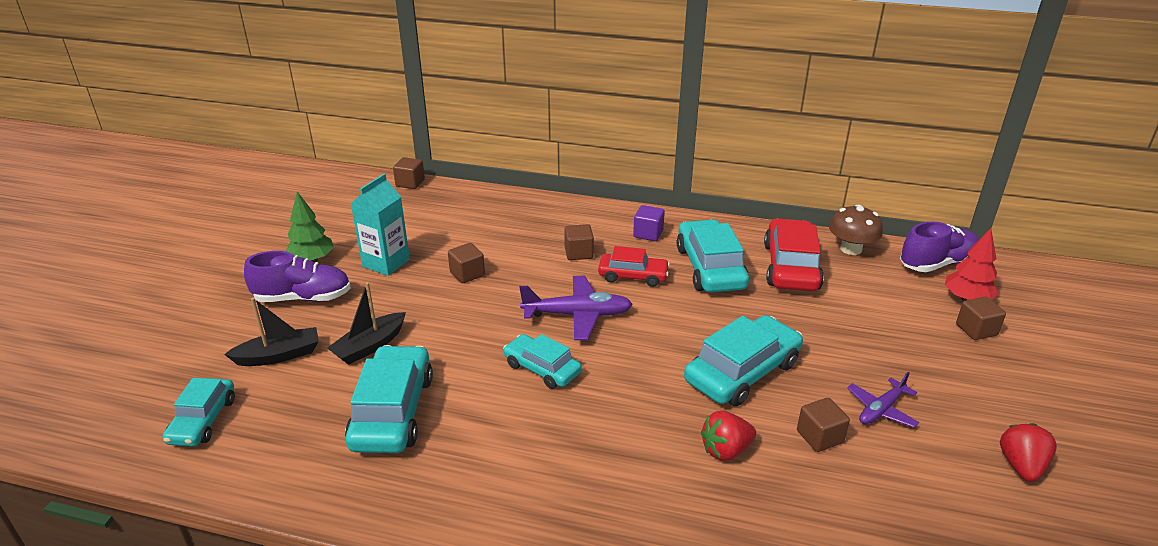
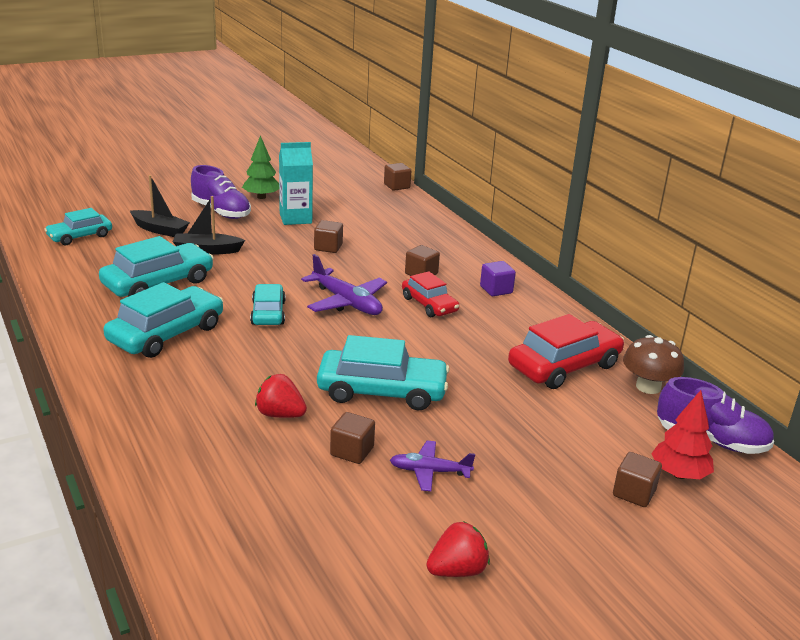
camera: 45 degrees right, 5 degrees down
turquoise car [677,219,749,293] -> turquoise car moved to [104,282,223,358]

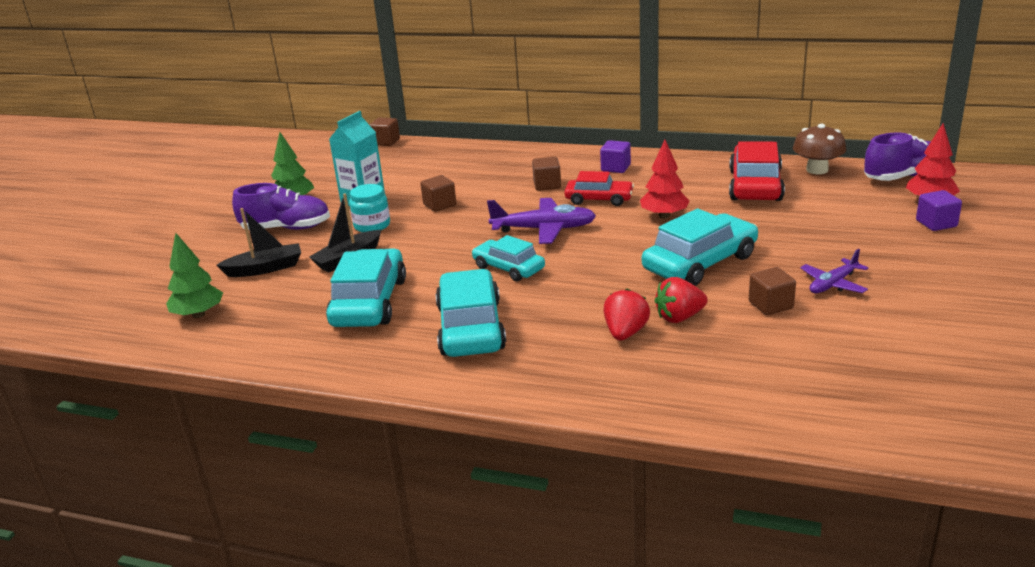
camera: 40 degrees left, 0 degrees up
turquoise car [44,208,112,245] -> green tree [166,233,223,318]
red strawberry [426,522,490,577] -> red strawberry moved to [604,288,650,341]
brown cube [613,452,662,507] -> purple cube [916,190,962,231]
none -> turquoise jar [349,184,390,232]
none -> red tree [640,140,689,219]

